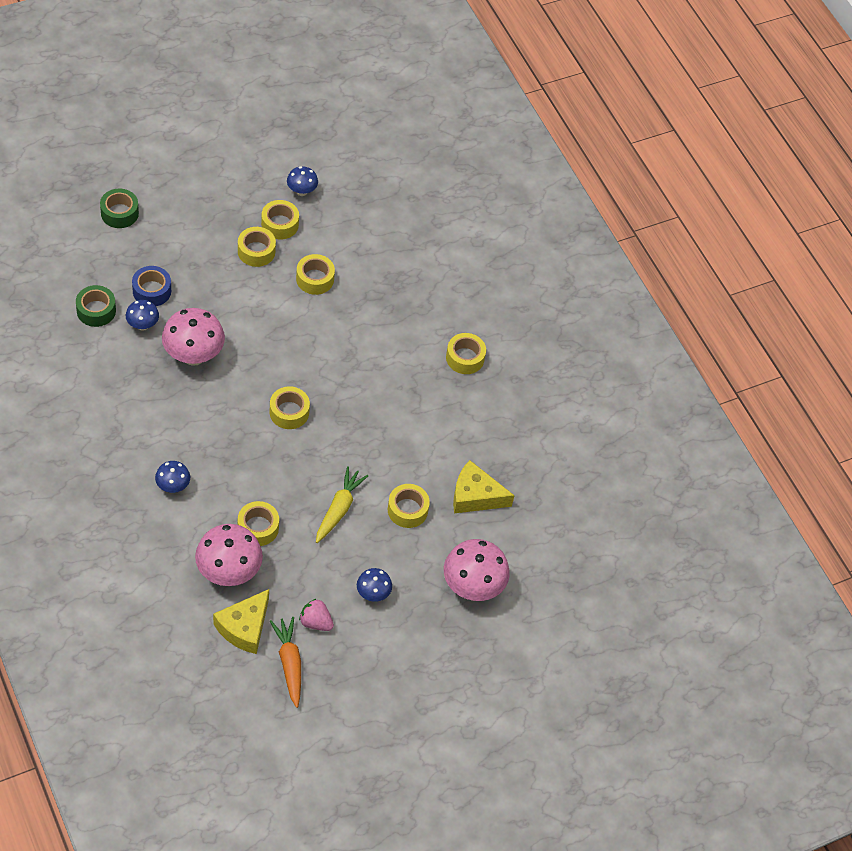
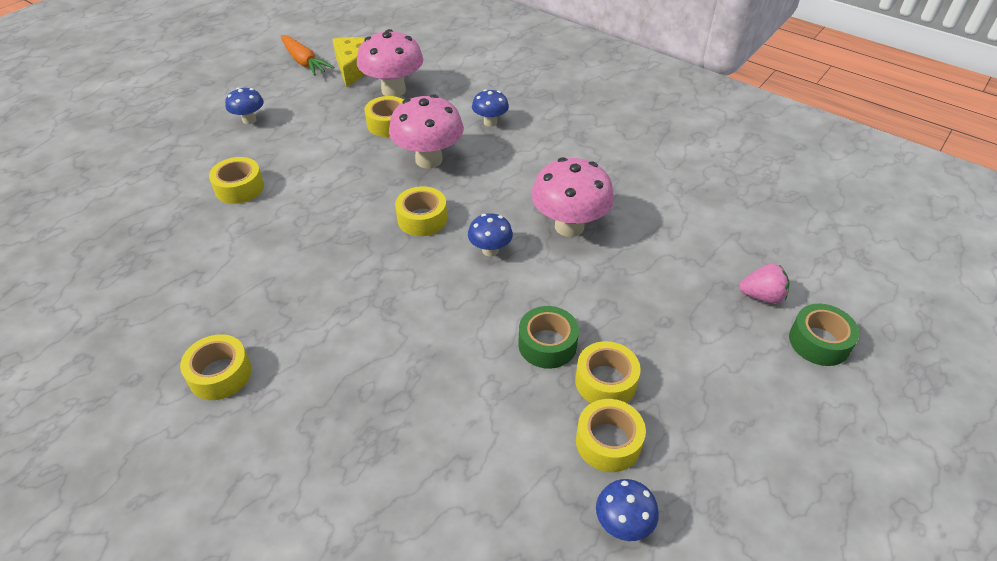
camera: 160 degrees right, 10 degrees down
green tape [76,285,116,327] -> green tape moved to [518,306,579,369]
blue mushroom [126,300,159,331] -> blue mushroom moved to [468,213,513,256]
blue tape [132,266,171,306] -> none
yellow tape [296,254,335,295] -> none
pink strawberry [299,599,334,631] -> pink strawberry moved to [739,264,790,304]
yellow carrot [316,466,368,543] -> none
pink mushroom [444,539,510,601] -> pink mushroom moved to [389,94,464,168]
yellow cheese [453,460,515,513] -> none

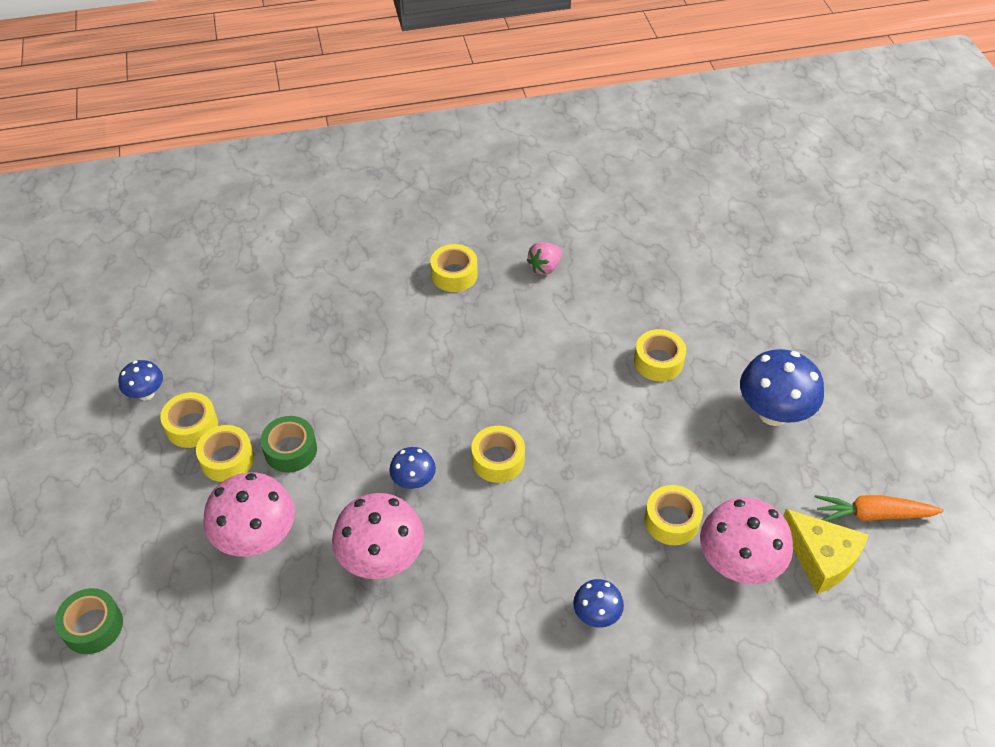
camera: 130 degrees right, 5 degrees up
blue mushroom [225,88,264,124] -> blue mushroom [740,349,824,426], size x1.86
pink mushroom [389,94,464,168] -> pink mushroom moved to [203,472,295,557]
pink strawberry [739,264,790,304] -> pink strawberry moved to [527,242,562,275]

